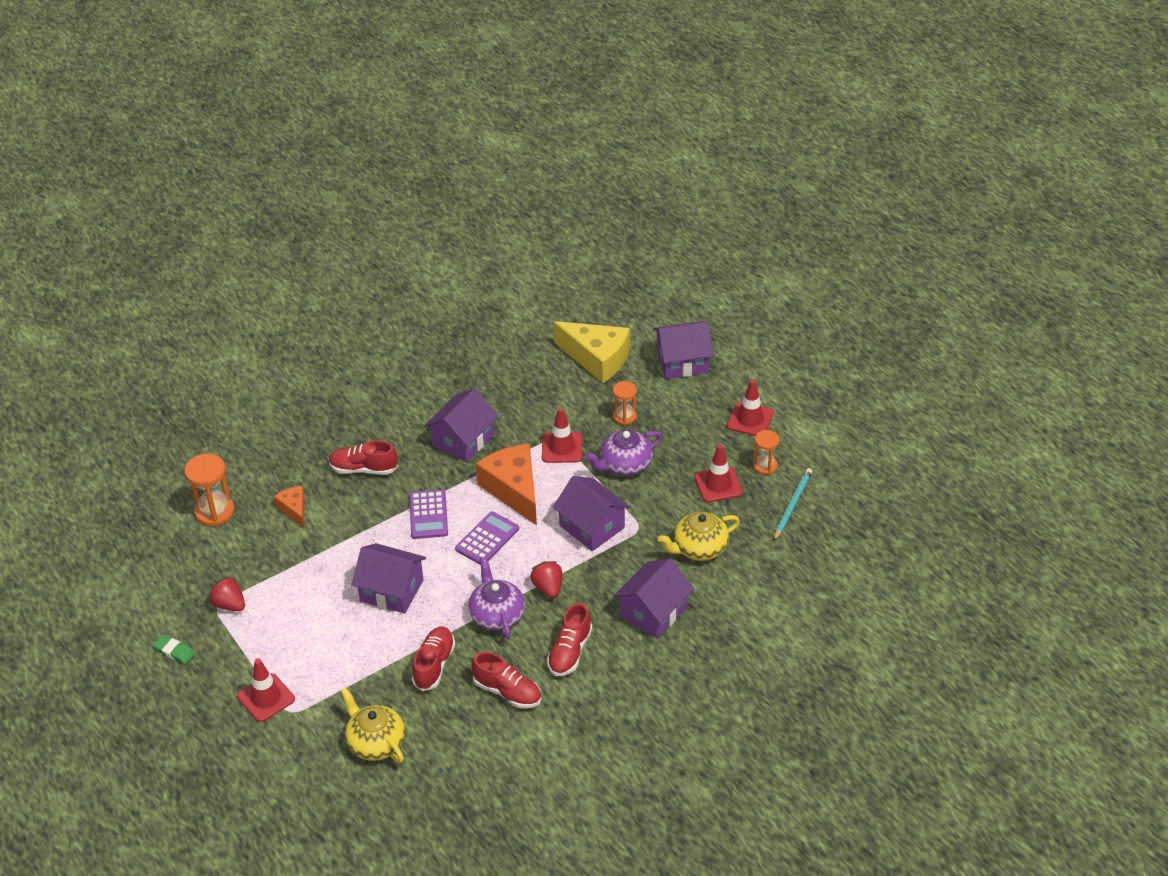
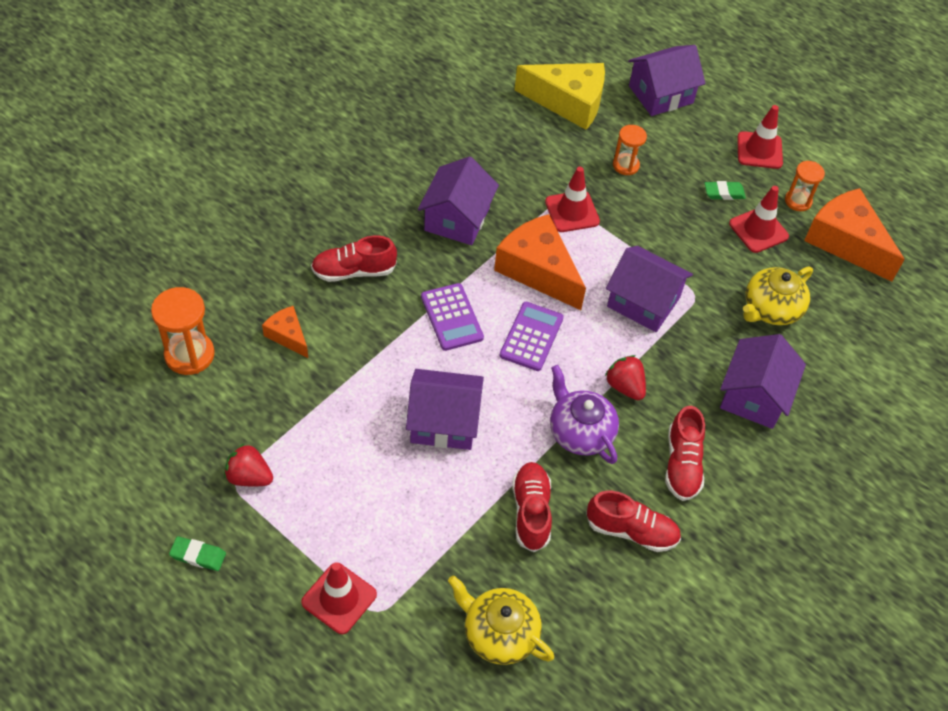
camera: 20 degrees left, 10 degrees up
purple teapot [585,430,662,476] -> none
turquoise pencil [773,468,812,541] -> orange cheese [804,188,905,282]
none -> green eraser [705,181,746,200]

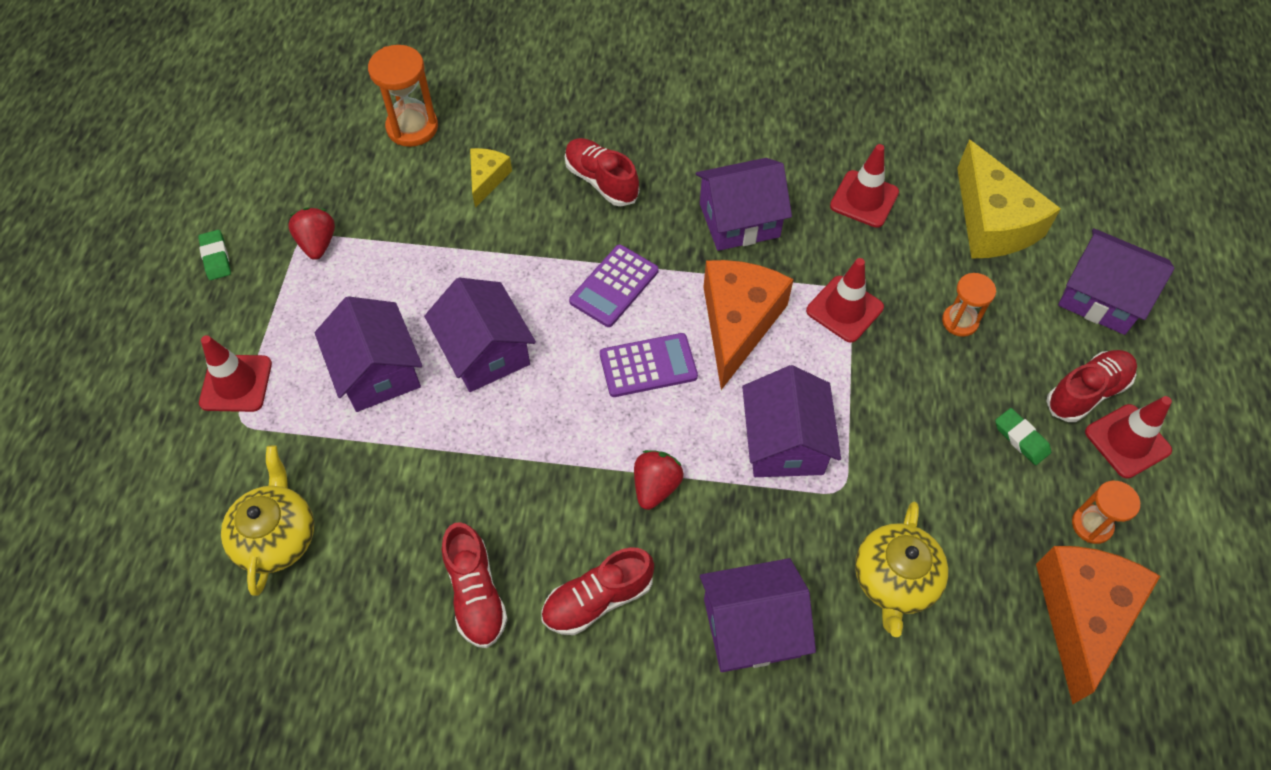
camera: 60 degrees right, 5 degrees up
orange cheese [262,306,308,358] -> yellow cheese [470,148,512,208]
red shoe [512,462,552,552] -> red shoe moved to [1046,350,1137,422]
purple teapot [550,365,619,464] -> none
red traffic cone [729,186,789,253] -> red traffic cone moved to [830,144,899,228]
yellow teapot [743,267,813,325] -> yellow teapot turned 90 degrees counterclockwise [855,502,949,637]
none -> purple house [315,296,422,412]

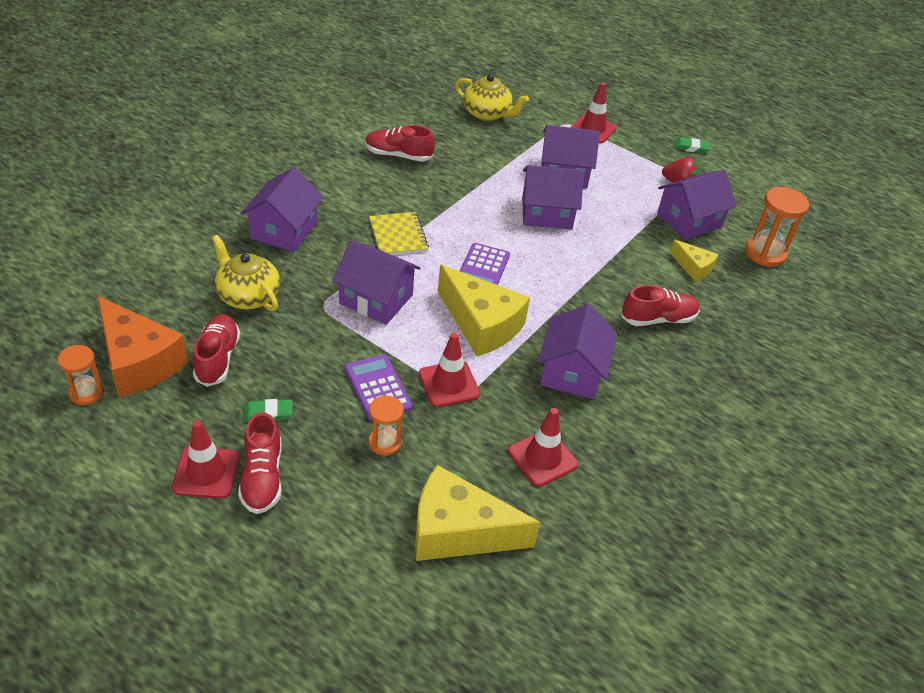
camera: 115 degrees right, 15 degrees down
red shoe [541,547,654,635] -> red shoe moved to [193,315,240,387]
purple calculator [569,245,659,327] -> purple calculator moved to [345,354,413,421]
red strawberry [634,450,684,510] -> yellow notebook [369,212,429,255]
orange cheese [703,260,794,390] -> yellow cheese [438,265,530,356]
purple house [1058,228,1174,335] -> purple house moved to [657,170,737,240]
orange hourglass [1072,481,1140,544] -> orange hourglass moved to [58,345,104,405]

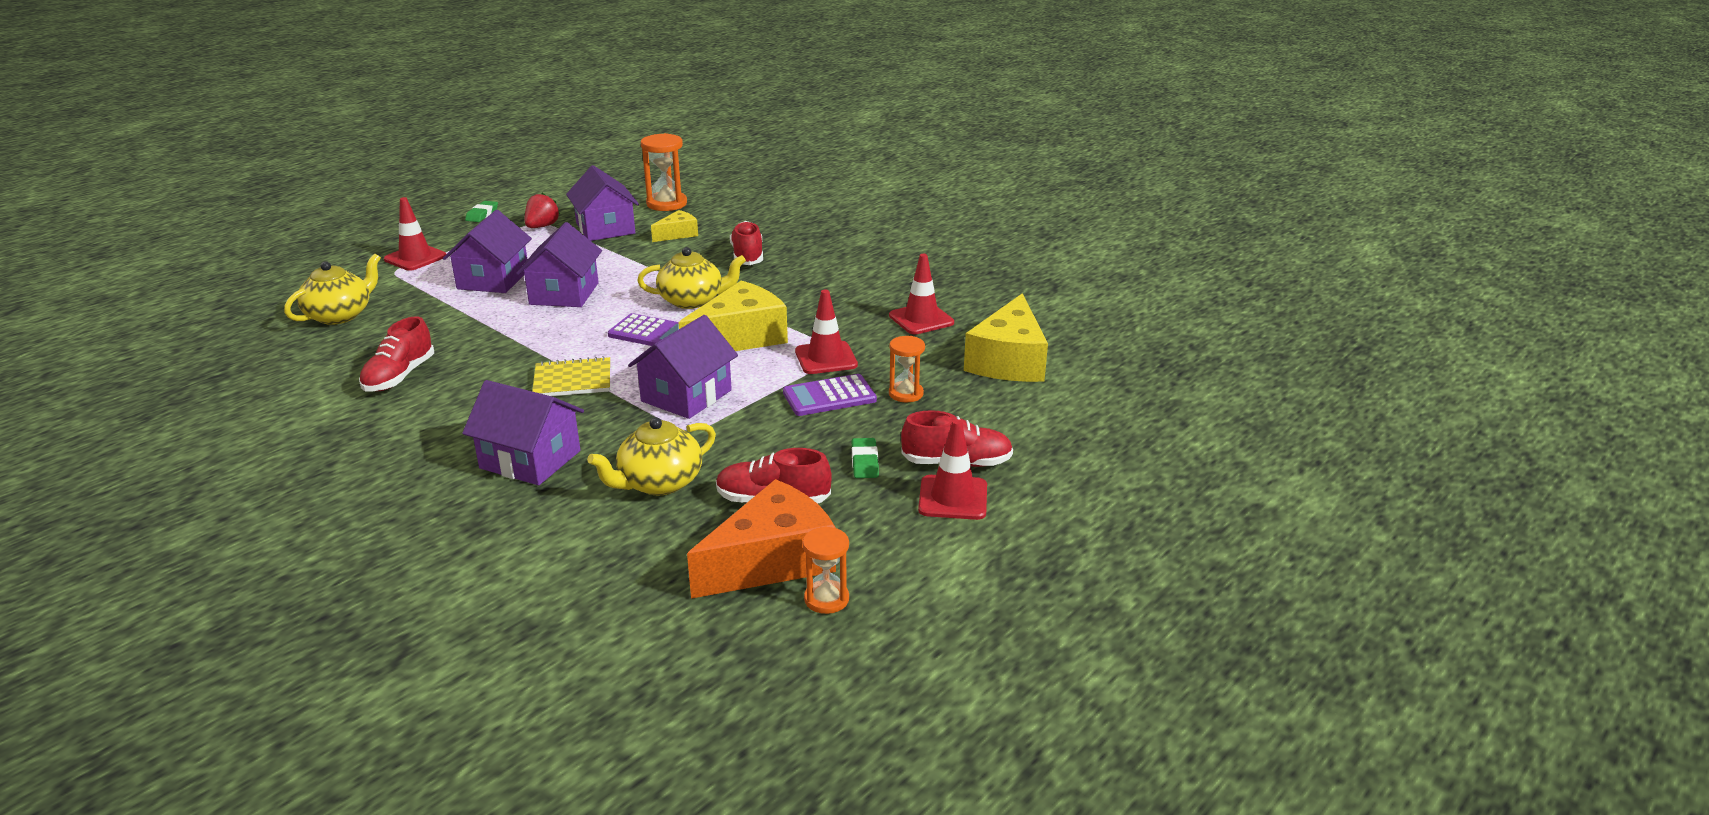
camera: 80 degrees left, 15 degrees down
purple house [538,304,617,399] -> none
none -> yellow teapot [637,247,746,309]

